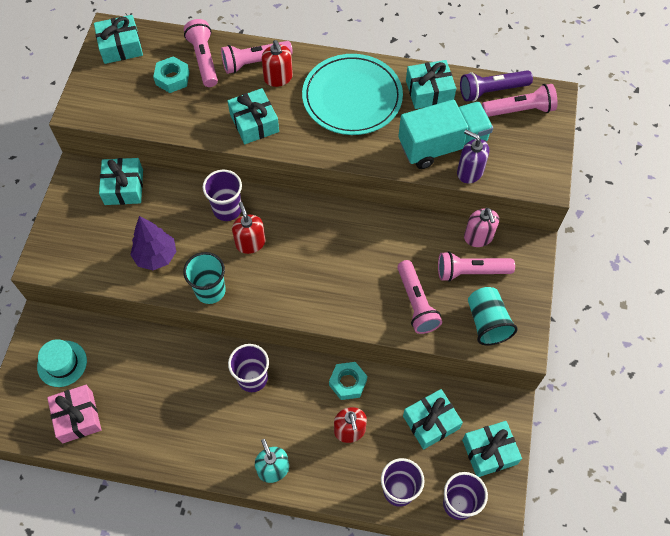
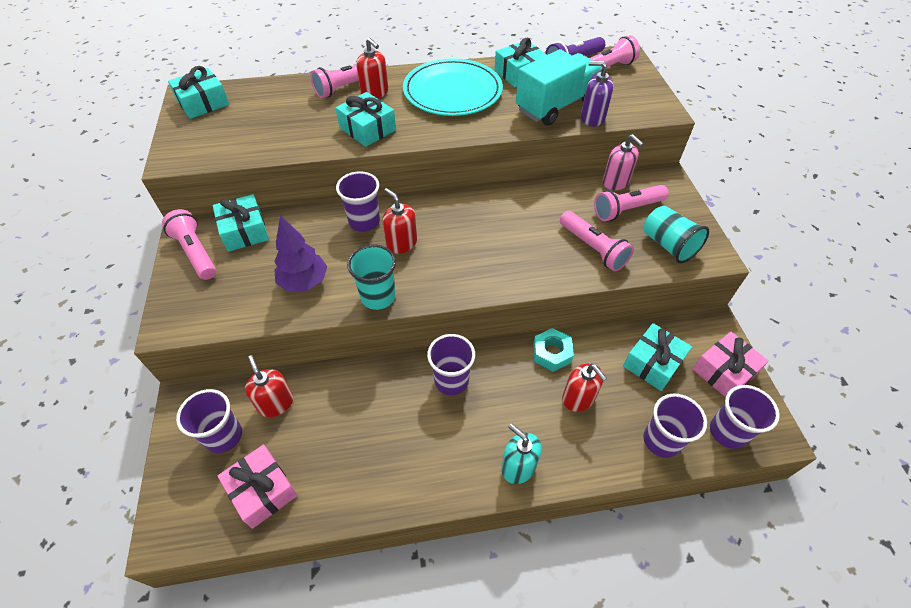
camera: 20 degrees left, 10 degrees down
turquoise hat [37,339,87,387] -> purple cup [176,389,242,453]
turquoise nut [153,56,190,93] -> none
pink flashlight [184,19,218,87] -> pink flashlight moved to [162,209,216,280]
turquoise gift [462,421,522,477] -> pink gift [692,332,769,398]
none -> red soap dispenser [245,355,293,417]

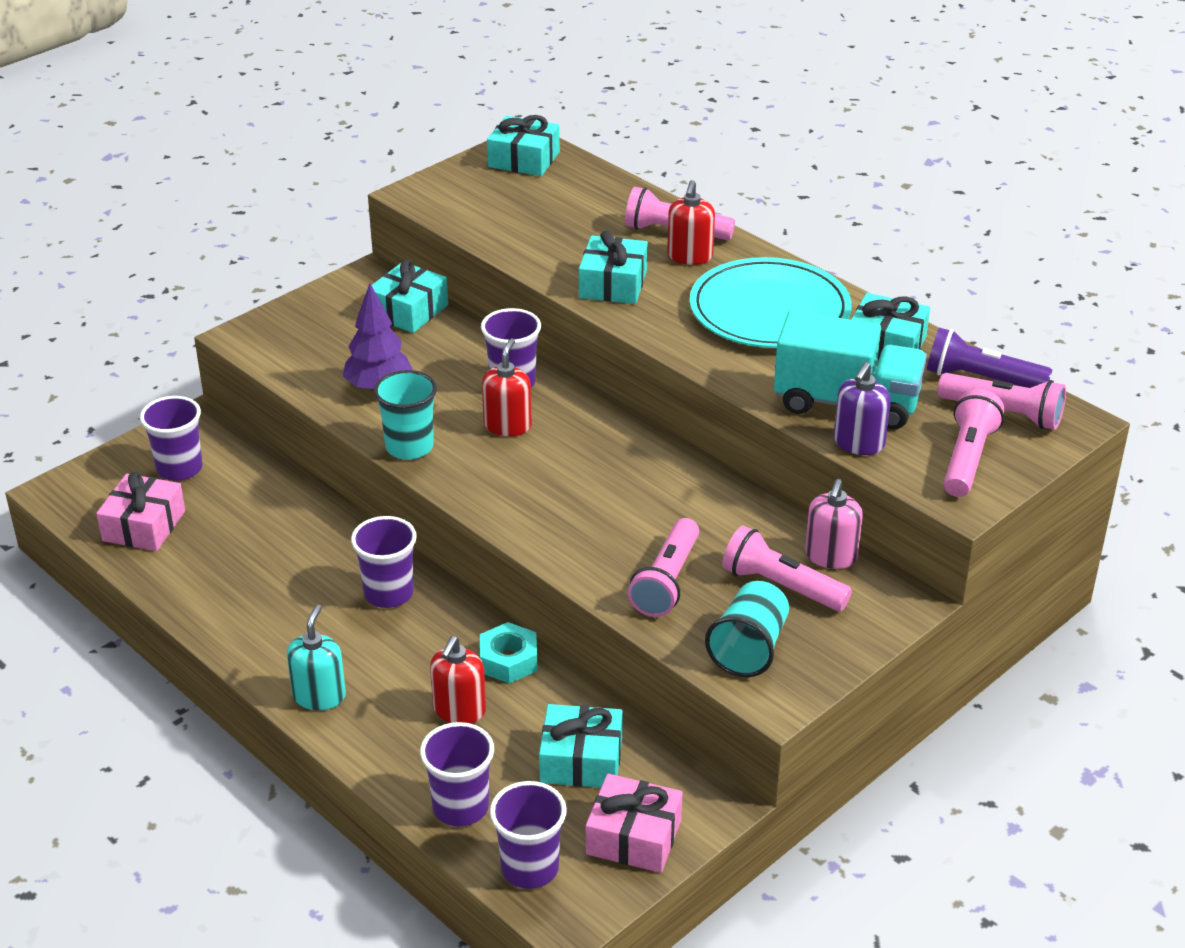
camera: 55 degrees right, 15 degrees down
pink flashlight [162,209,216,280] -> pink flashlight moved to [944,389,1004,497]
red soap dispenser [245,355,293,417] -> none
purple soap dispenser [581,61,613,126] -> purple soap dispenser turned 135 degrees counterclockwise [834,362,891,455]

